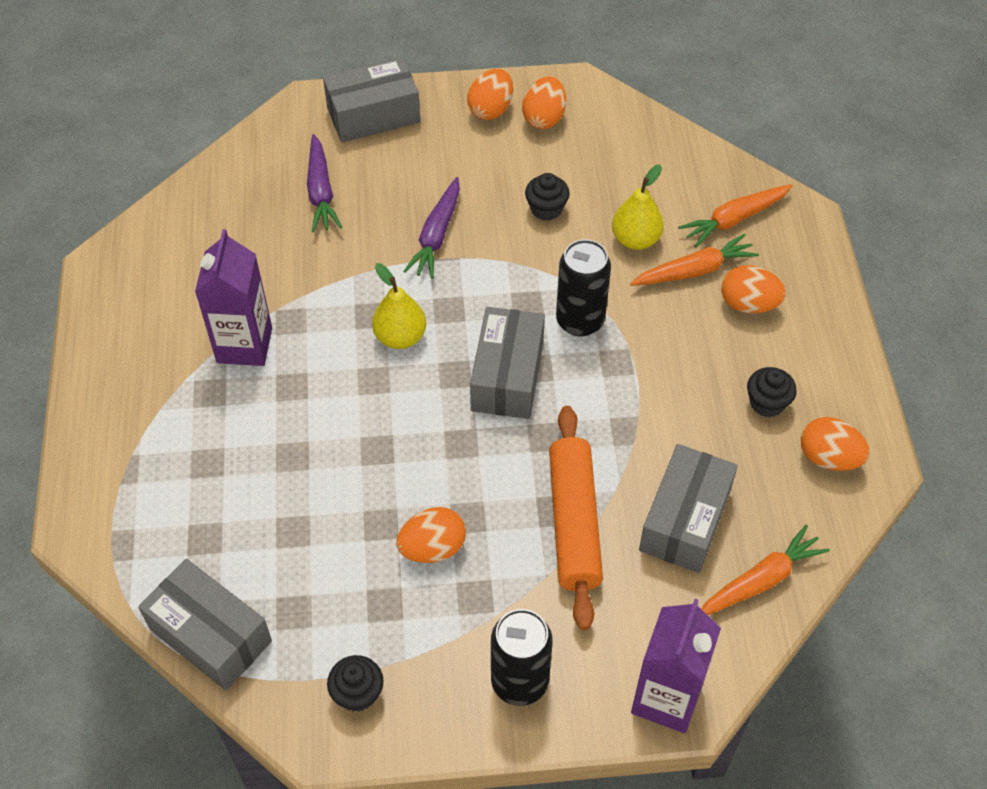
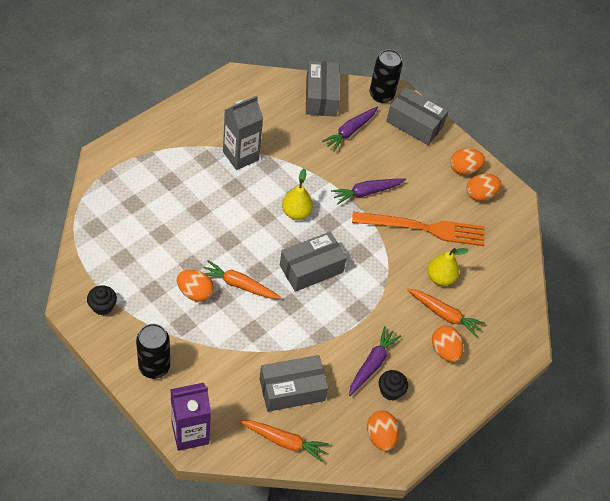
camera: 45 degrees right, 0 degrees up
grey box [138,559,272,690] -> grey box moved to [306,61,339,117]
purple carton [195,229,272,366] -> grey carton [223,96,263,170]
black cupcake [525,173,570,221] -> orange fork [352,212,485,246]
orange rolling pin [549,406,603,630] -> none
black can [556,239,611,337] -> black can moved to [370,49,403,103]
orange carrot [678,184,793,247] -> orange carrot moved to [204,260,281,299]
none -> purple carrot [349,326,401,396]

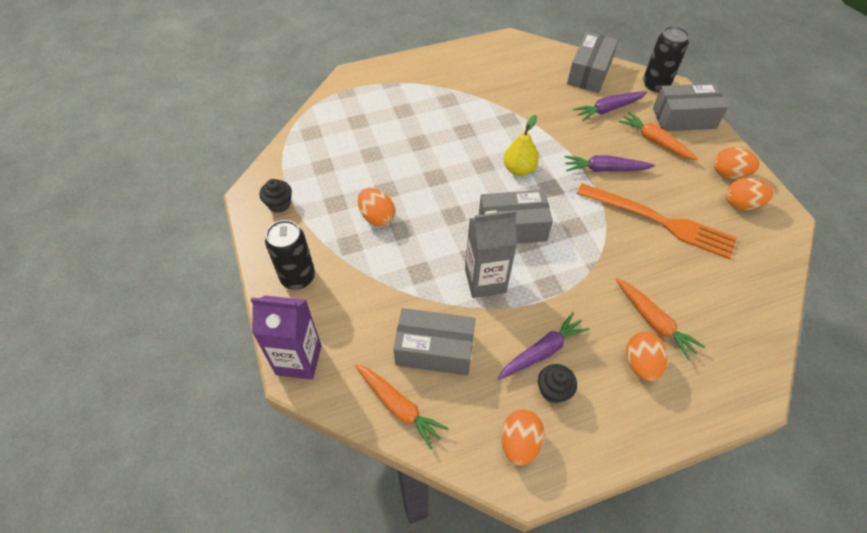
camera: 30 degrees right, 0 degrees up
orange carrot [204,260,281,299] -> orange carrot moved to [619,112,698,160]
grey carton [223,96,263,170] -> grey carton moved to [465,210,517,298]
grey box [386,87,448,145] -> grey box turned 60 degrees counterclockwise [653,83,728,131]
yellow pear [427,248,469,286] -> none

